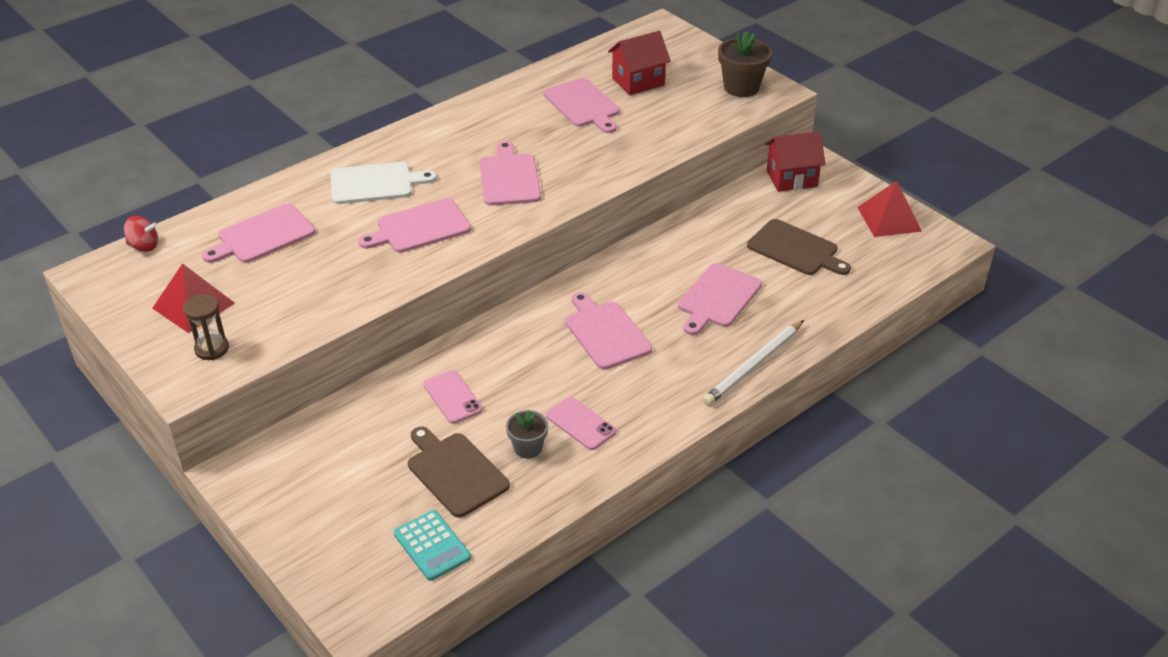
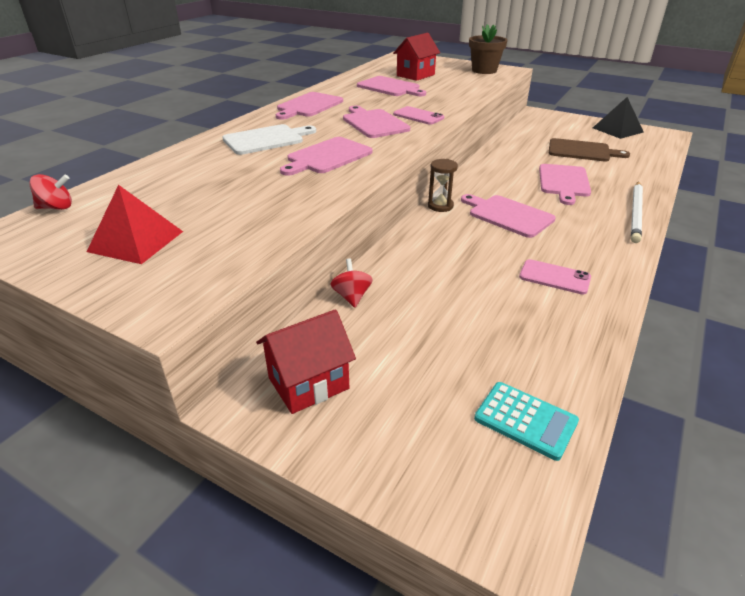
camera: 20 degrees left, 5 degrees down
brown hourglass [183,294,229,360] -> brown hourglass moved to [428,159,458,212]
pink cutting board [202,204,315,263] -> pink cutting board moved to [276,92,343,120]
brown cutting board [408,426,510,518] -> none
pink phone [423,370,483,424] -> pink phone moved to [393,106,444,125]
grey flower pot [506,410,548,459] -> none
red house [765,132,826,192] -> red house moved to [256,309,356,414]
red pyramid [857,181,922,237] -> black pyramid [593,97,644,139]
none -> red spinning top [330,258,373,308]

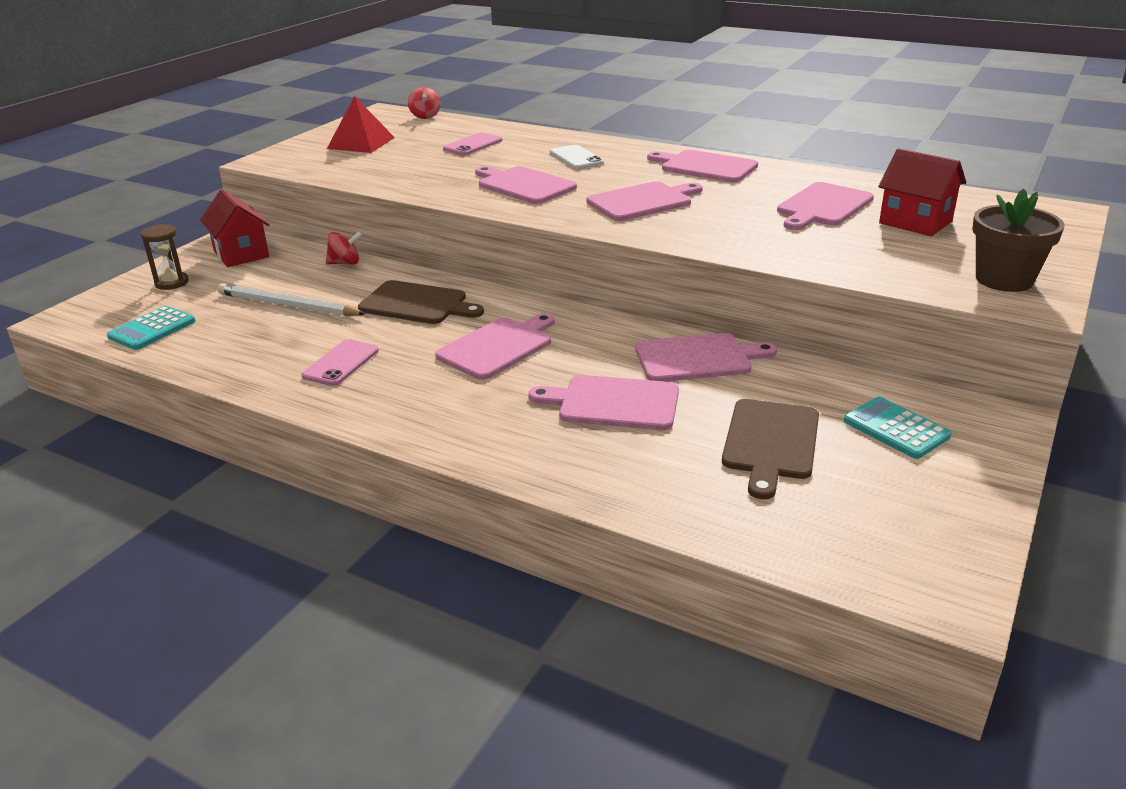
camera: 90 degrees right, 5 degrees down
white cutting board [222,124,316,155] -> white phone [550,145,604,169]
pink phone [393,106,444,125] -> pink phone moved to [443,132,502,155]
brown hourglass [428,159,458,212] -> brown hourglass moved to [141,224,189,290]
black pyramid [593,97,644,139] -> none
white pencil [631,182,643,243] -> white pencil moved to [218,283,366,316]
none -> brown cutting board [358,280,484,324]
none -> pink cutting board [635,333,777,382]
none -> turquoise calculator [844,397,952,459]

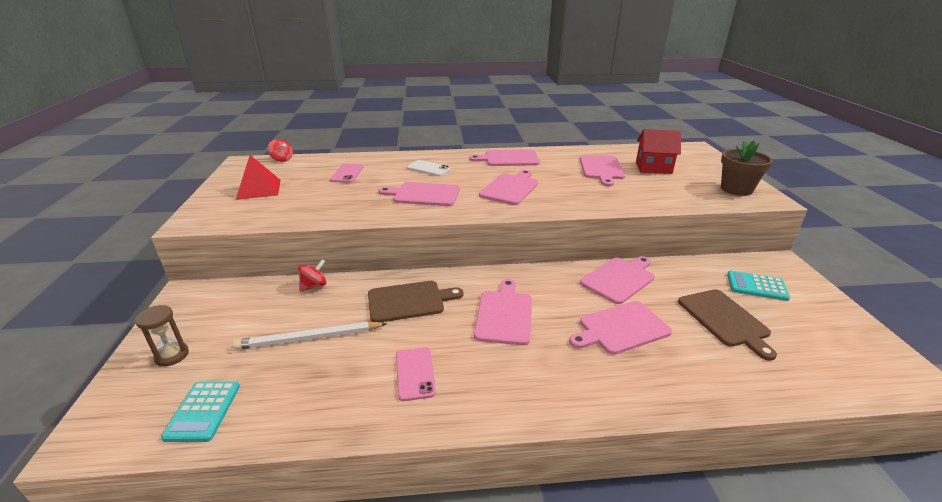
camera: 35 degrees left, 0 degrees up
red house [200,189,270,267] -> none

